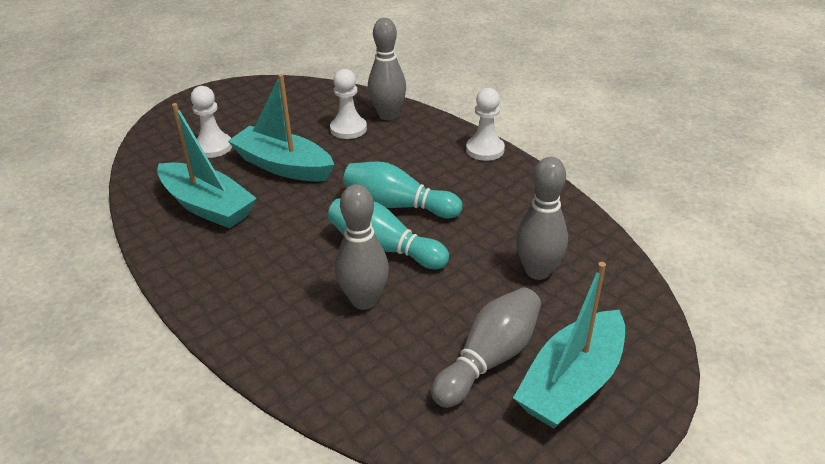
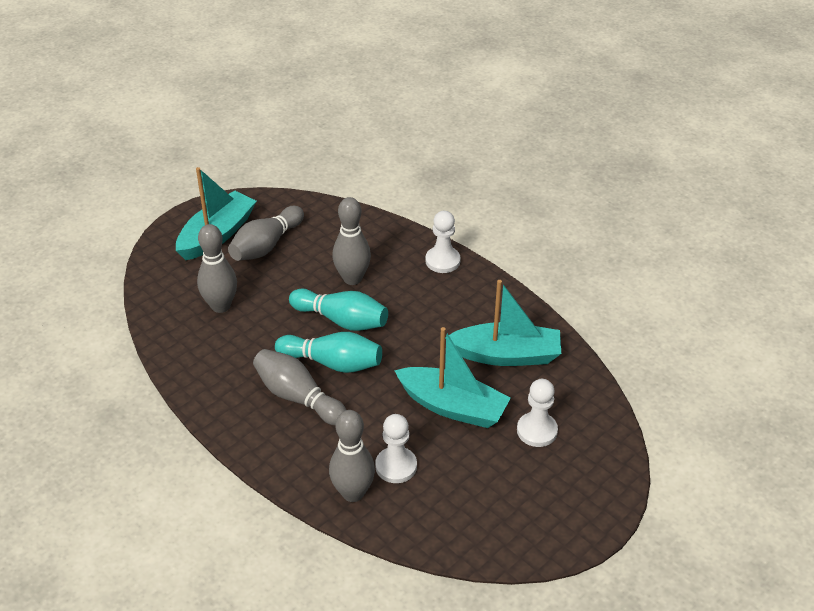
camera: 175 degrees right, 5 degrees up
turquoise boat [157,103,257,228] -> turquoise boat turned 150 degrees clockwise [445,280,561,366]
white pawn [466,88,505,161] -> white pawn moved to [425,211,461,273]
none -> grey bowling pin [253,349,346,425]

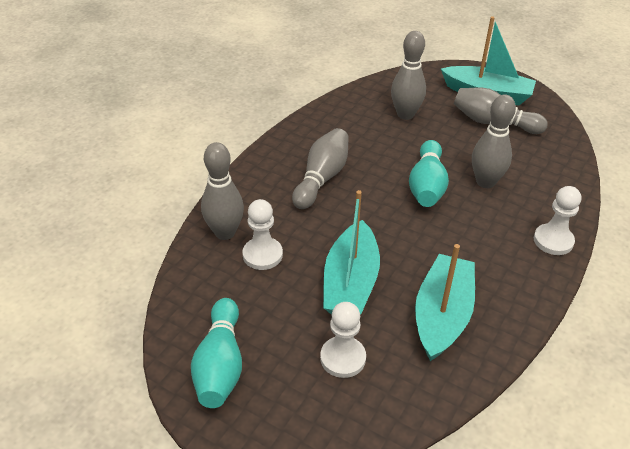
camera: 75 degrees right, 0 degrees up
turquoise bowling pin [275,332,382,373] -> turquoise bowling pin moved to [191,298,242,408]
turquoise boat [445,280,561,366] -> turquoise boat turned 150 degrees counterclockwise [415,244,475,361]

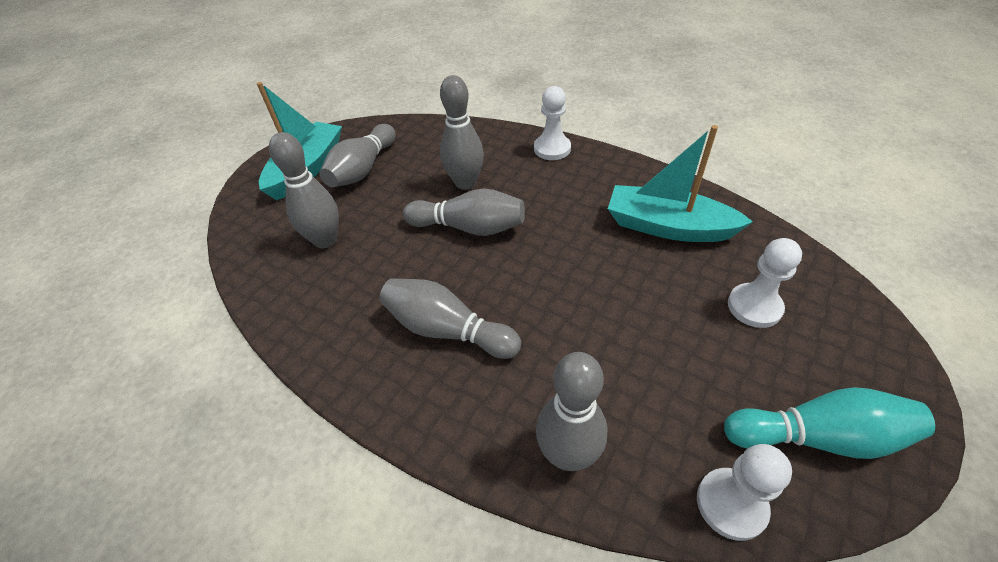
camera: 85 degrees left, 5 degrees up
white pawn [242,199,283,270] -> white pawn moved to [697,444,792,541]
turquoise boat [323,190,380,315] -> none
turquoise bowling pin [409,140,449,207] -> grey bowling pin [403,189,525,236]

